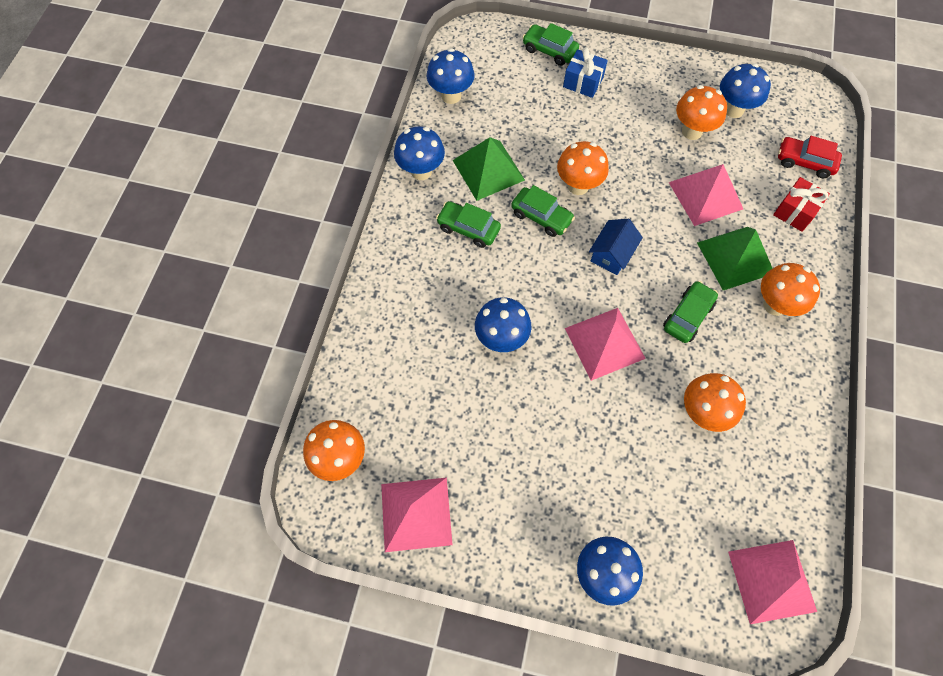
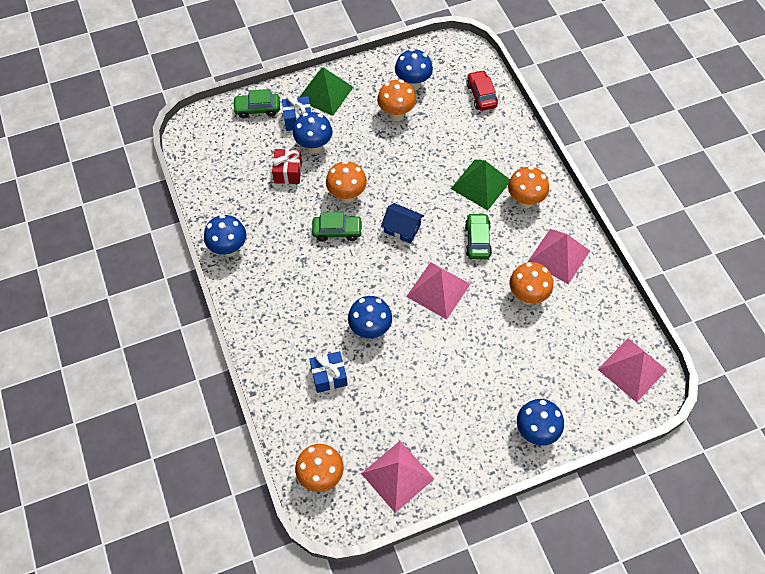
camera: 35 degrees left, 5 degrees down
blue mushroom [427,48,475,104] -> blue mushroom moved to [293,112,333,154]
green car [436,201,501,248] -> none
green pyramid [453,137,525,201] -> green pyramid moved to [300,67,353,116]
blue house [589,219,643,275] -> blue house turned 60 degrees counterclockwise [381,203,424,244]
pink pyramid [669,164,743,226] -> pink pyramid moved to [528,229,590,284]
red gift [773,177,830,232] -> red gift moved to [272,149,302,184]
red car [778,136,842,178] -> red car turned 90 degrees clockwise [466,70,498,111]
none -> blue gift [309,351,348,393]

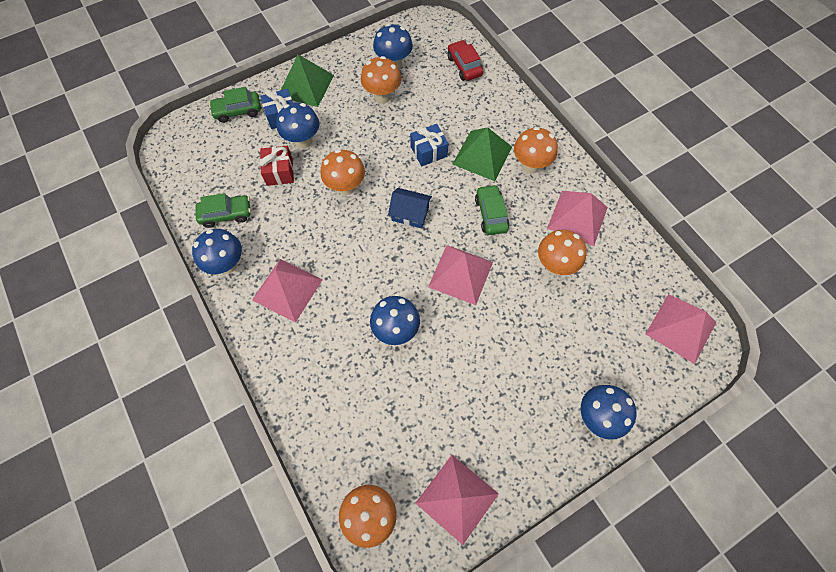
camera: 10 degrees left, 5 degrees up
blue gift [309,351,348,393] -> blue gift moved to [410,124,449,166]
green car [312,212,363,241] -> green car moved to [195,193,251,228]
none -> pink pyramid [252,259,322,323]

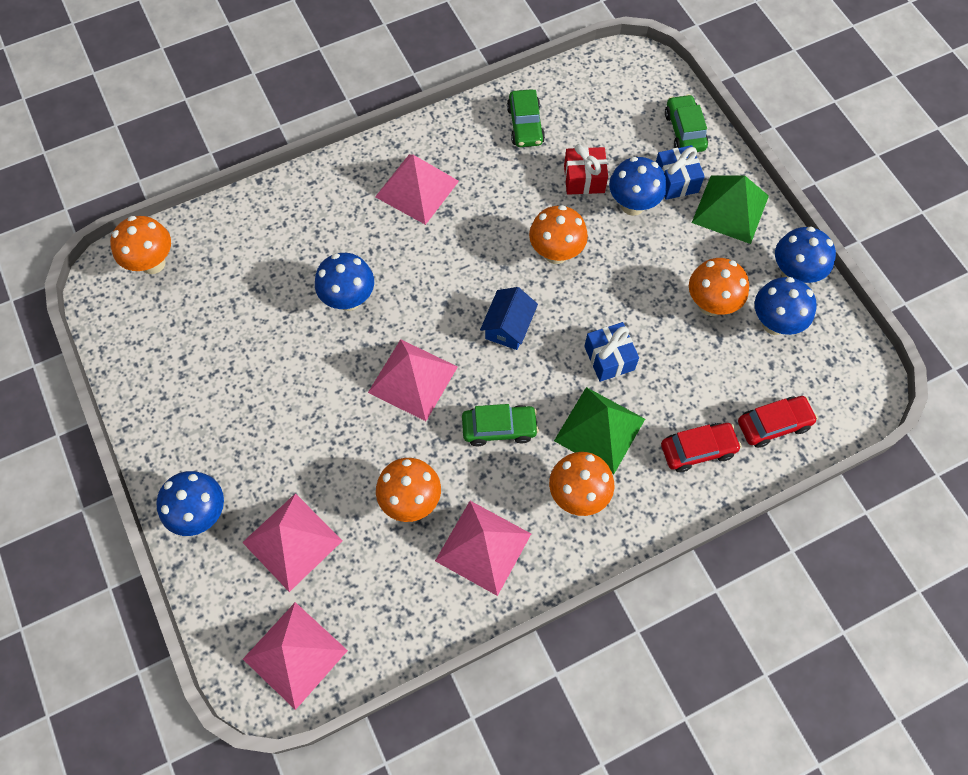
camera: 95 degrees right, 0 degrees up
blue mushroom [192,229,242,274] -> blue mushroom moved to [775,227,836,283]
pink pyramid [416,455,499,545] -> pink pyramid moved to [242,493,342,592]
none -> red car [661,423,742,472]

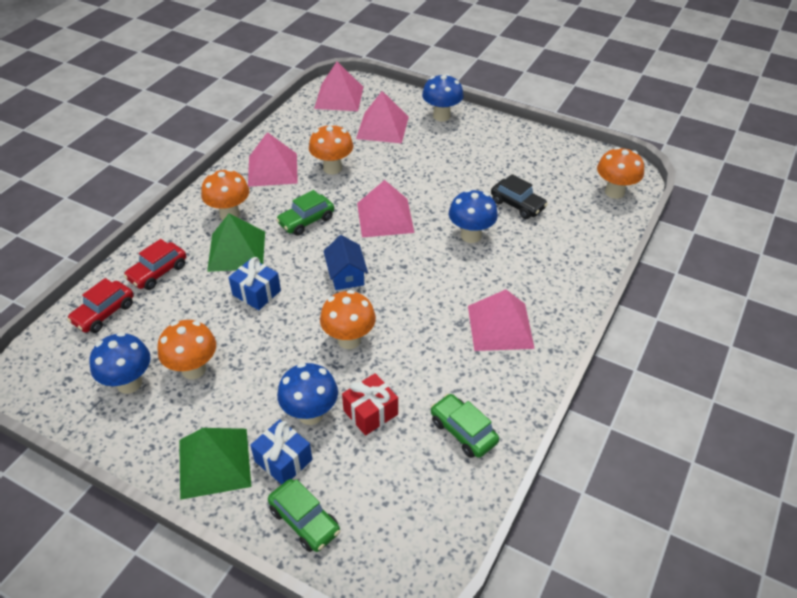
camera: 145 degrees right, 20 degrees down
blue mushroom [775,227,836,283] -> none
none -> black car [491,174,548,219]

